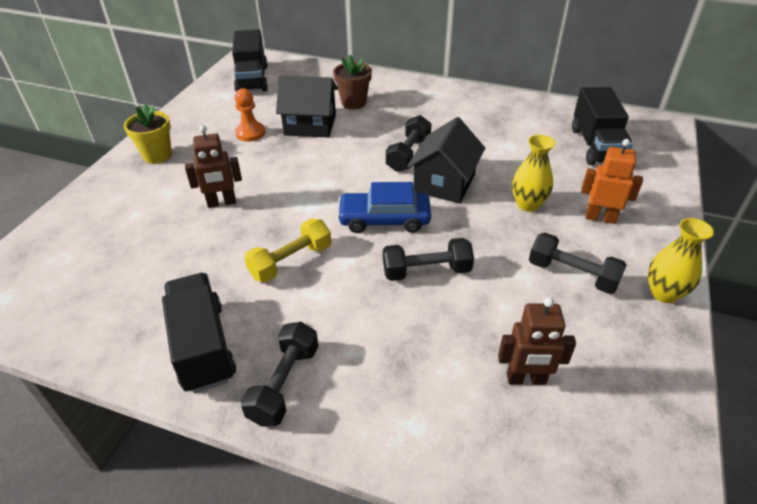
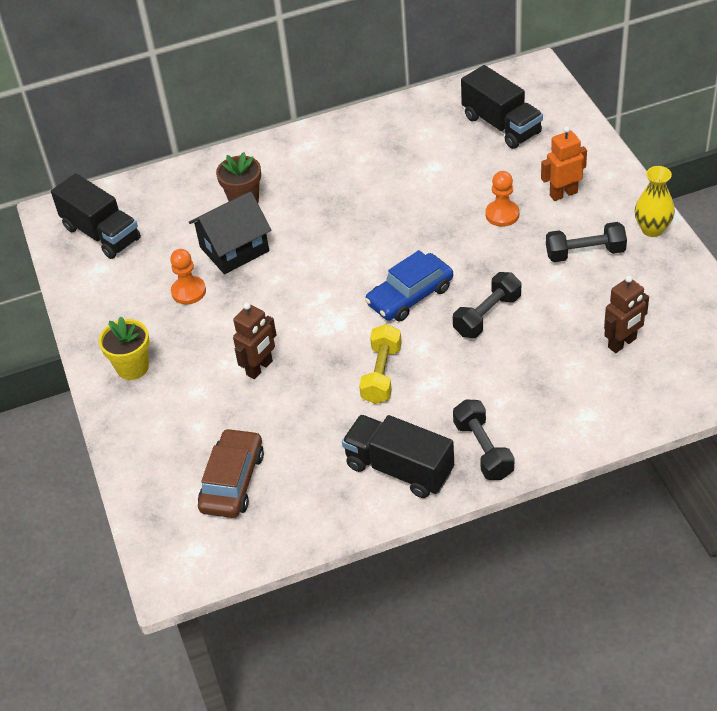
camera: 35 degrees left, 5 degrees up
black dumbbell [386,115,432,172] -> none
black house [407,117,485,203] -> none
yellow vase [512,135,555,212] -> orange pawn [486,171,519,227]
none -> brown car [198,428,264,518]

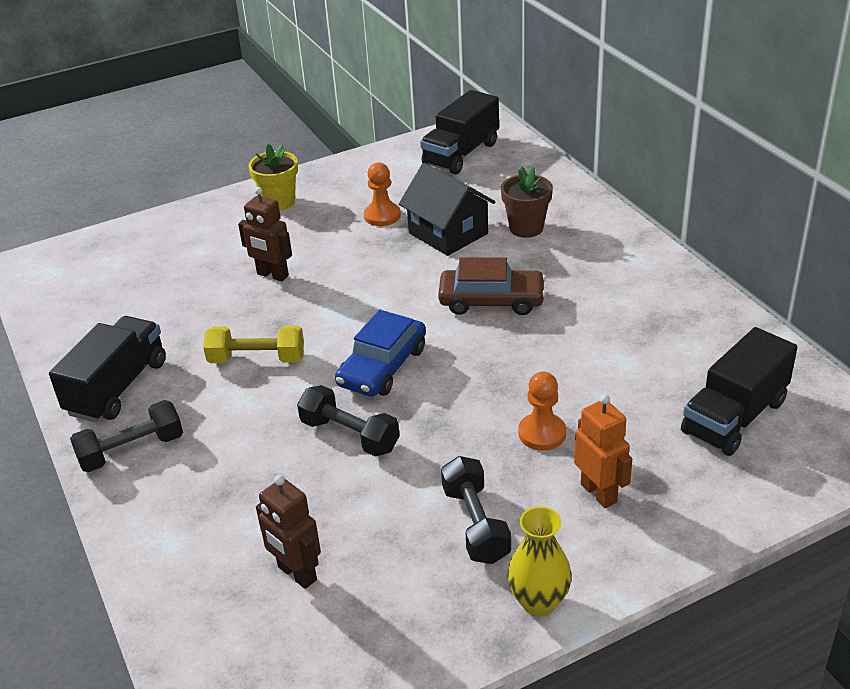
camera: 80 degrees right, 10 degrees down
brown car [198,428,264,518] -> brown car moved to [438,257,546,315]
blue car [365,250,453,321] -> blue car turned 105 degrees counterclockwise [335,310,426,397]

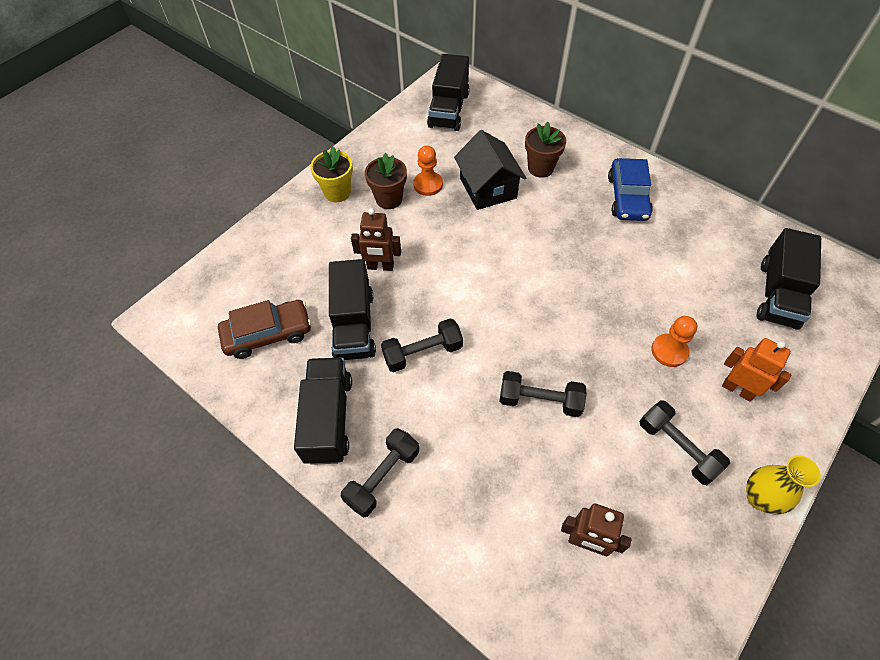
camera: 25 degrees left, 20 degrees up
yellow dumbbell [203,325,304,363] -> black dumbbell [381,318,463,372]
blue car [335,310,426,397] -> blue car moved to [608,158,653,221]
black house [399,163,495,256] -> black house turned 45 degrees clockwise [454,130,527,210]
brown car [438,257,546,315] -> brown car moved to [218,300,311,359]
none -> black truck [329,259,376,360]
none -> brown flower pot [365,153,407,209]

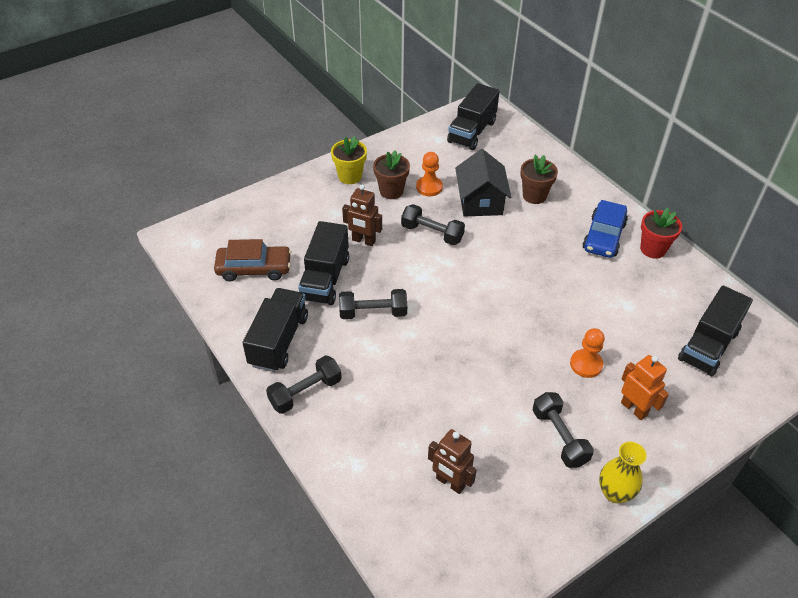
camera: 15 degrees right, 10 degrees down
black dumbbell [499,371,587,417] -> black dumbbell moved to [401,204,465,245]
none -> red flower pot [640,208,682,259]

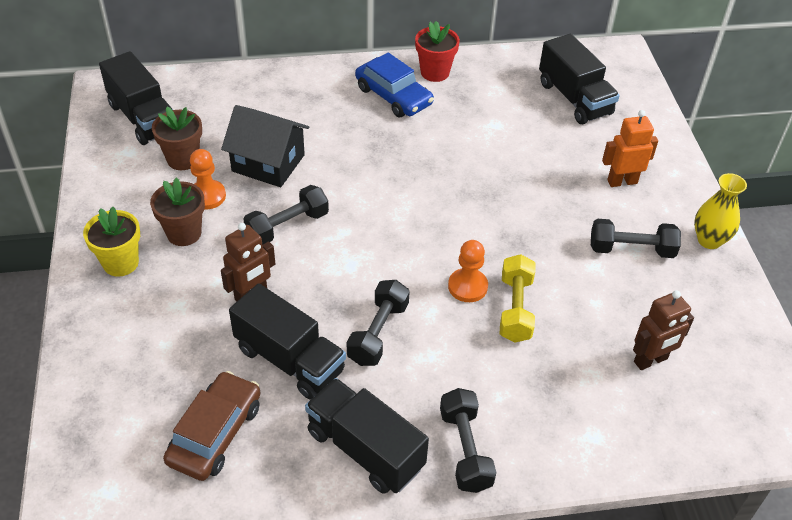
camera: 65 degrees left, 0 degrees up
brown flower pot [520,155,558,204] -> brown flower pot moved to [152,107,202,170]
orange pawn [570,328,605,378] -> orange pawn moved to [448,240,488,302]
none -> yellow dumbbell [500,254,535,343]

